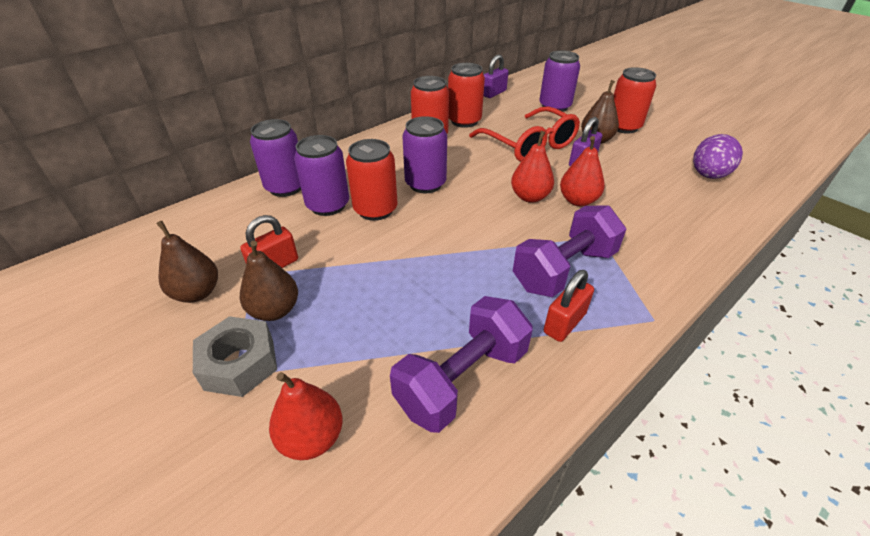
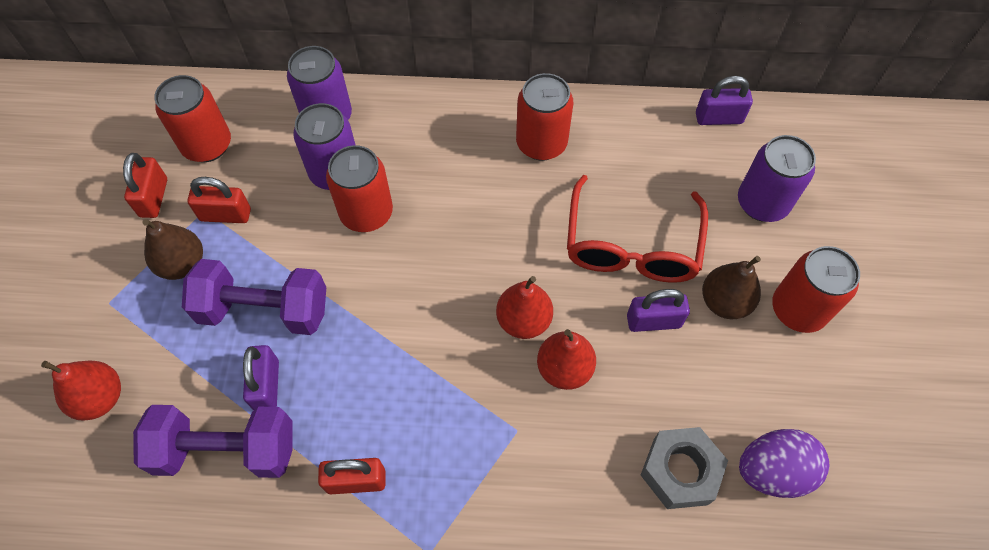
camera: 45 degrees right, 20 degrees up
brown pear [156,221,218,303] -> red padlock [123,153,167,218]
grey nut [193,316,277,397] -> grey nut moved to [641,427,728,509]
purple can [403,116,447,193] -> none
red can [448,63,485,128] -> red can moved to [154,75,231,162]
purple dumbbell [513,205,626,297] -> purple dumbbell moved to [182,259,326,335]
none -> purple padlock [243,345,279,410]

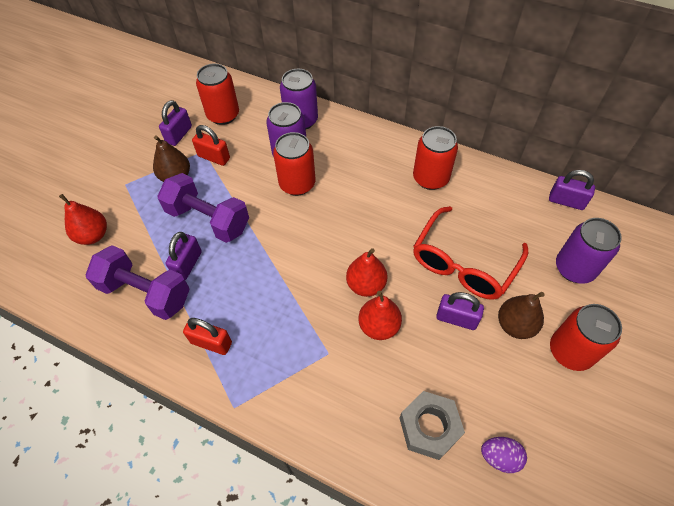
camera: 25 degrees right, 5 degrees down
red padlock [123,153,167,218] -> purple padlock [159,100,192,146]
purple egg [739,429,829,498] -> purple egg [481,437,527,473], size x0.64

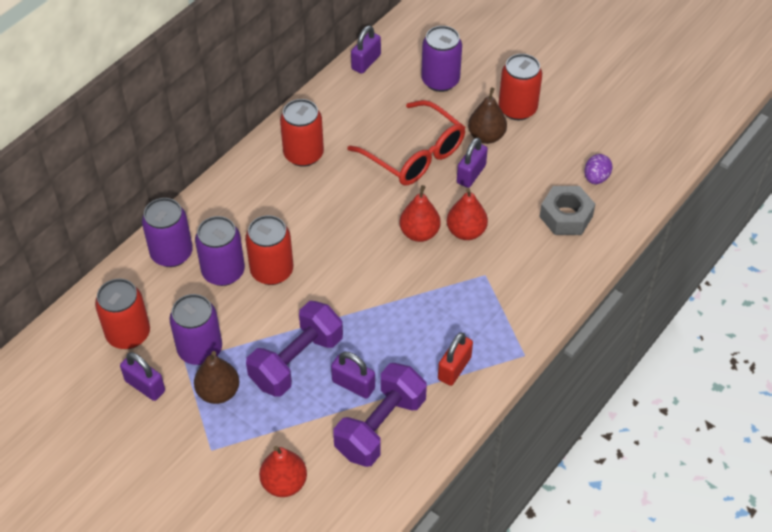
camera: 80 degrees left, 5 degrees down
red padlock [192,125,230,166] -> purple can [169,294,222,365]

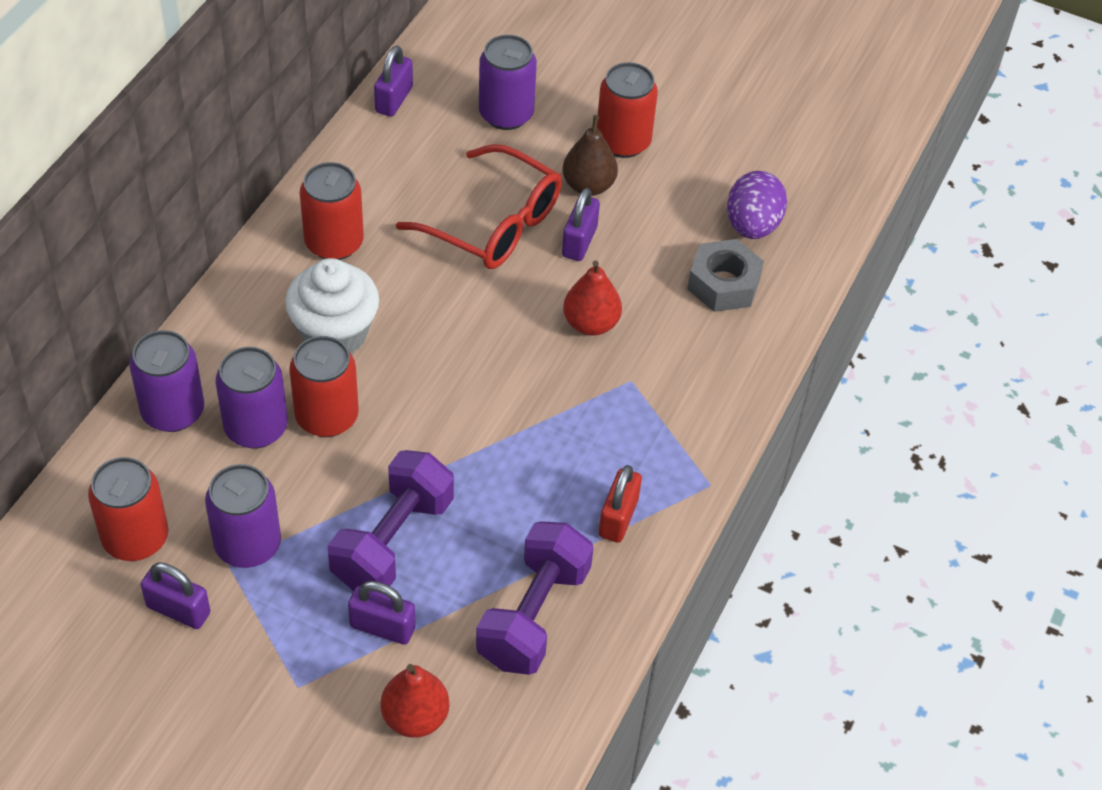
camera: 15 degrees left, 0 degrees up
brown pear [194,351,239,404] -> none
purple padlock [331,352,375,399] -> purple padlock moved to [348,581,416,645]
red pear [399,185,441,242] -> none
purple egg [584,154,613,184] -> purple egg [727,171,787,239], size x1.57
none -> white cupcake [285,258,379,354]

